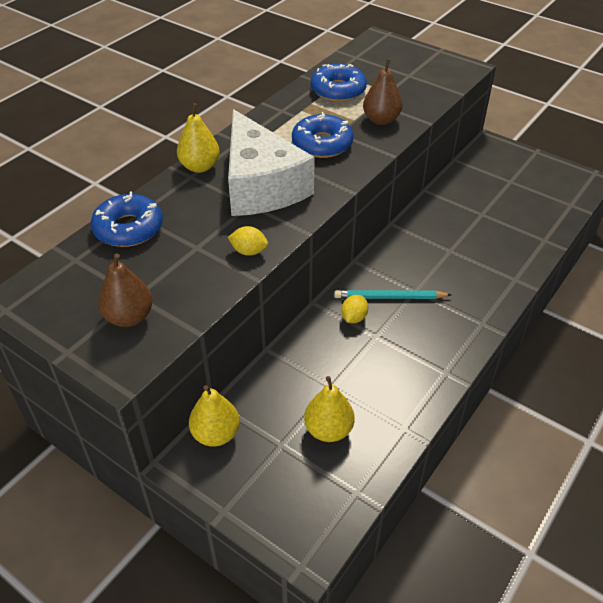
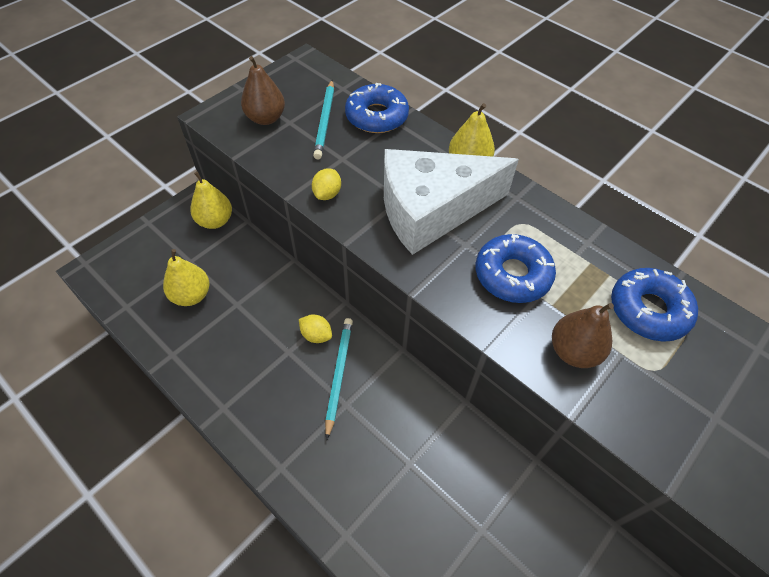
camera: 95 degrees right, 10 degrees up
none -> turquoise pencil [313,80,334,159]

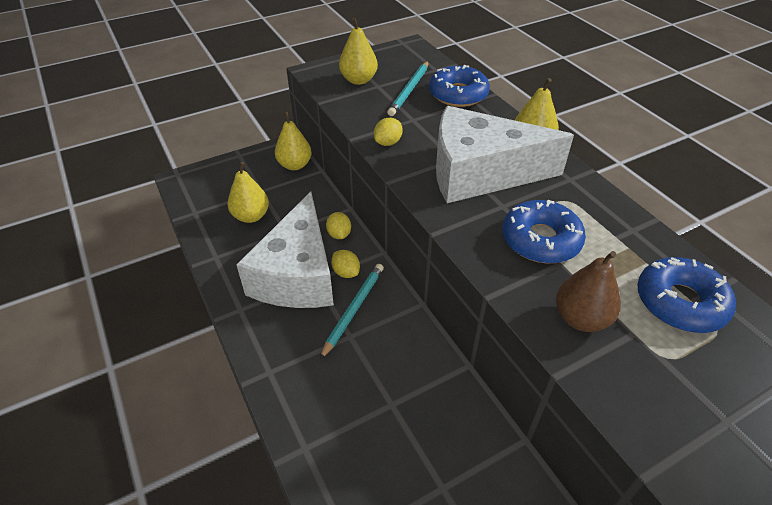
camera: 20 degrees right, 10 degrees down
brown pear [241,56,285,125] -> yellow pear [339,17,378,85]
none -> white cheese [236,191,334,308]
none -> yellow lemon [326,212,351,239]

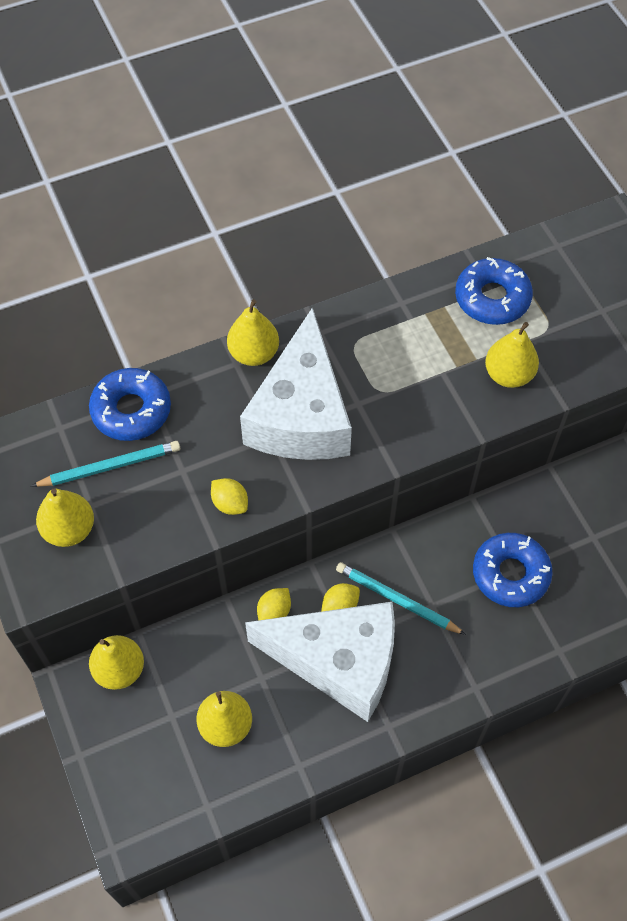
camera: 85 degrees left, 15 degrees up
yellow lemon [326,212,351,239] -> yellow lemon turned 45 degrees counterclockwise [257,588,291,620]
turquoise pencil [387,61,429,116] -> turquoise pencil turned 45 degrees counterclockwise [31,441,180,487]
blue donut [502,199,586,263] -> blue donut moved to [473,533,553,607]
brown pear [556,251,621,332] -> yellow pear [485,322,539,388]

